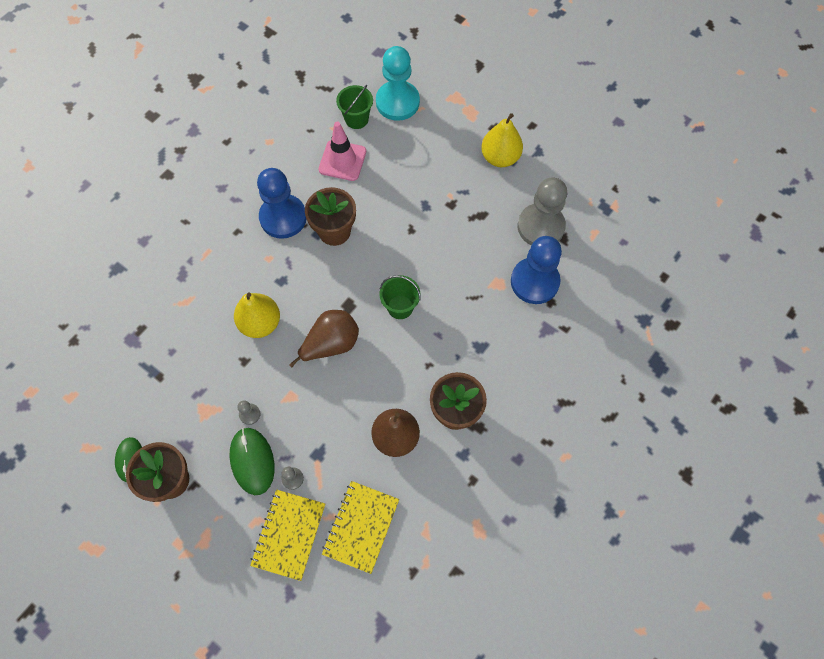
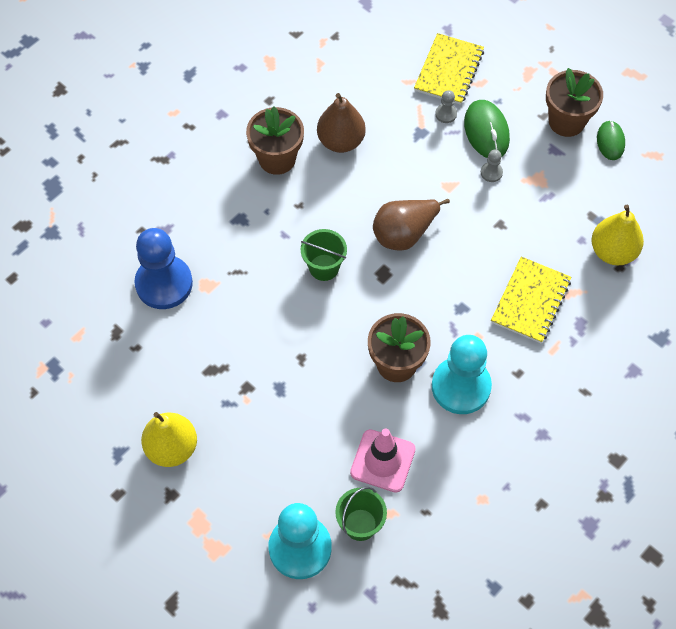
camera: 175 degrees left, 5 degrees down
yellow pear [234,292,280,338] -> yellow pear moved to [591,205,644,265]
blue pawn [257,168,306,239] -> turquoise pawn [432,335,492,414]
yellow notebook [322,481,399,574] -> yellow notebook moved to [491,257,571,343]
grey pawn [518,177,567,245] -> none

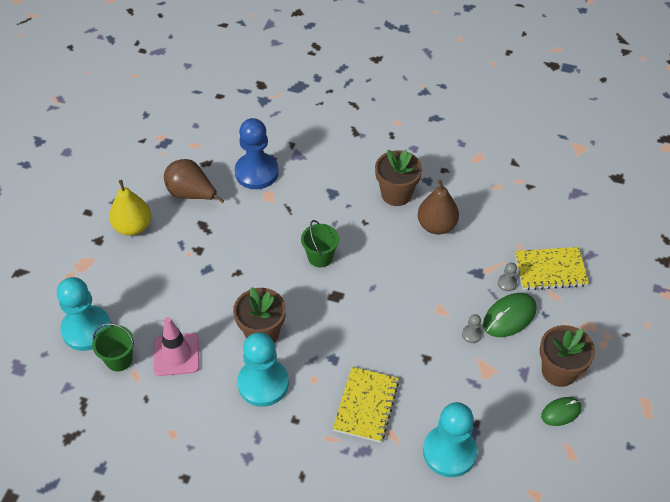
camera: 65 degrees right, 10 degrees down
brown pear [373,199,450,251] -> brown pear moved to [164,159,224,203]
yellow notebook [491,257,571,343] -> yellow notebook turned 75 degrees counterclockwise [333,367,399,443]
yellow pear [591,205,644,265] -> turquoise pawn [423,402,477,477]

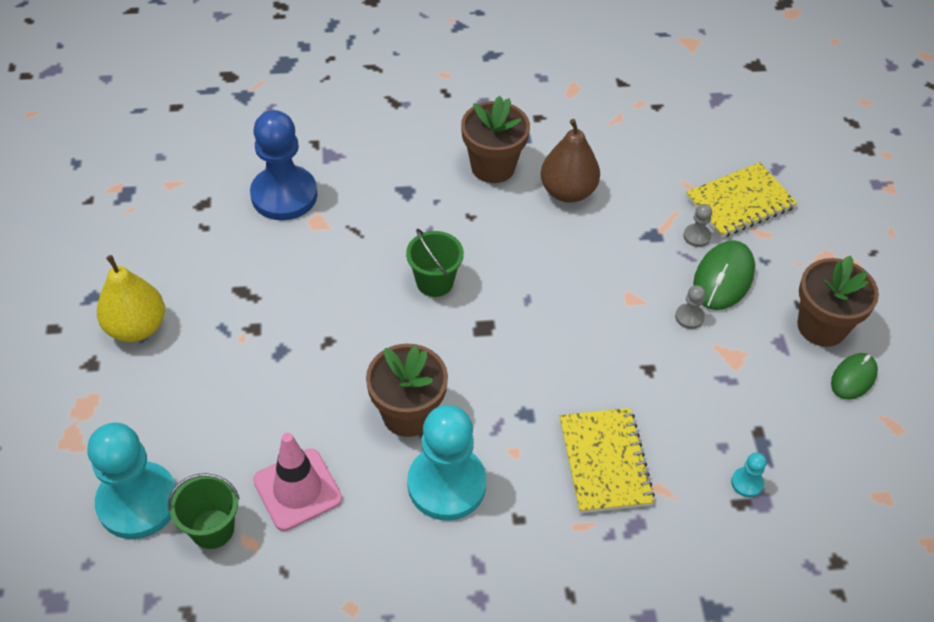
camera: 25 degrees left, 0 degrees up
brown pear [164,159,224,203] -> none
turquoise pawn [423,402,477,477] -> turquoise pawn [731,453,767,497], size x0.41

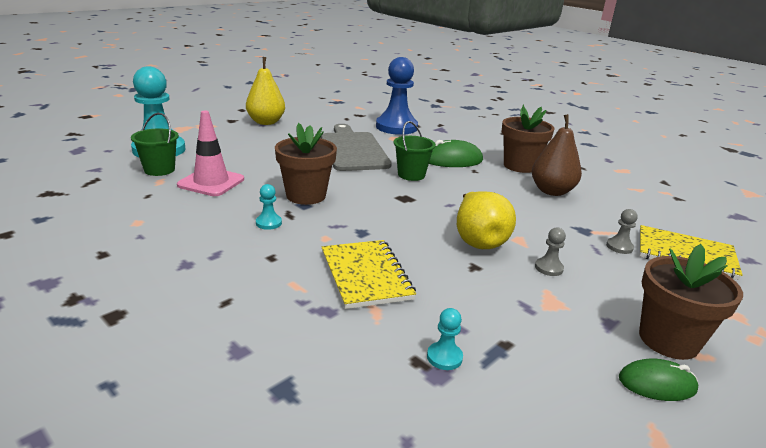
camera: 50 degrees right, 25 degrees down
turquoise pawn [407,405,487,521] -> turquoise pawn [256,184,282,230], size x0.41
yellow notebook [560,408,655,513] -> yellow notebook turned 60 degrees counterclockwise [321,240,416,309]
green mouse [693,240,755,310] -> green mouse moved to [429,140,483,167]
none -> grey cutting board [321,124,392,171]
none -> yellow pear [457,191,516,249]

